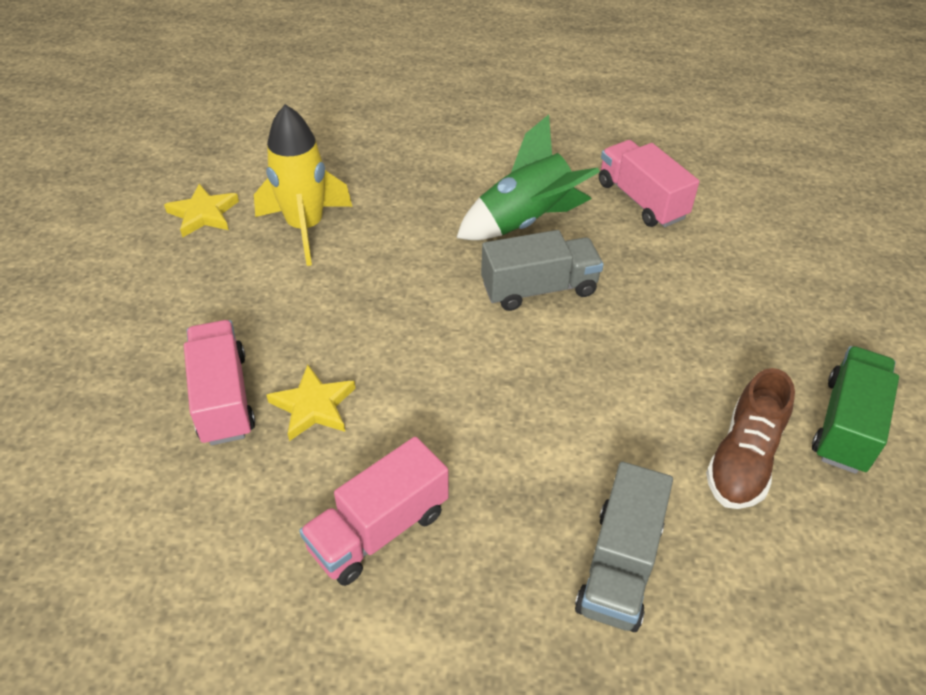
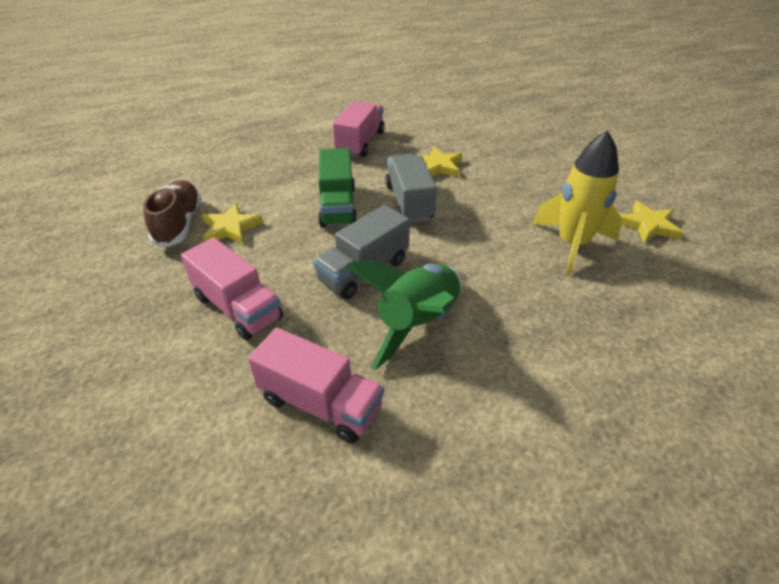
camera: 150 degrees right, 5 degrees down
pink truck [184,320,255,446] -> pink truck moved to [181,237,283,340]
grey truck [575,462,673,632] -> grey truck moved to [385,154,437,222]
green truck [812,346,899,474] -> green truck moved to [318,148,357,228]
none -> yellow star [202,203,263,245]

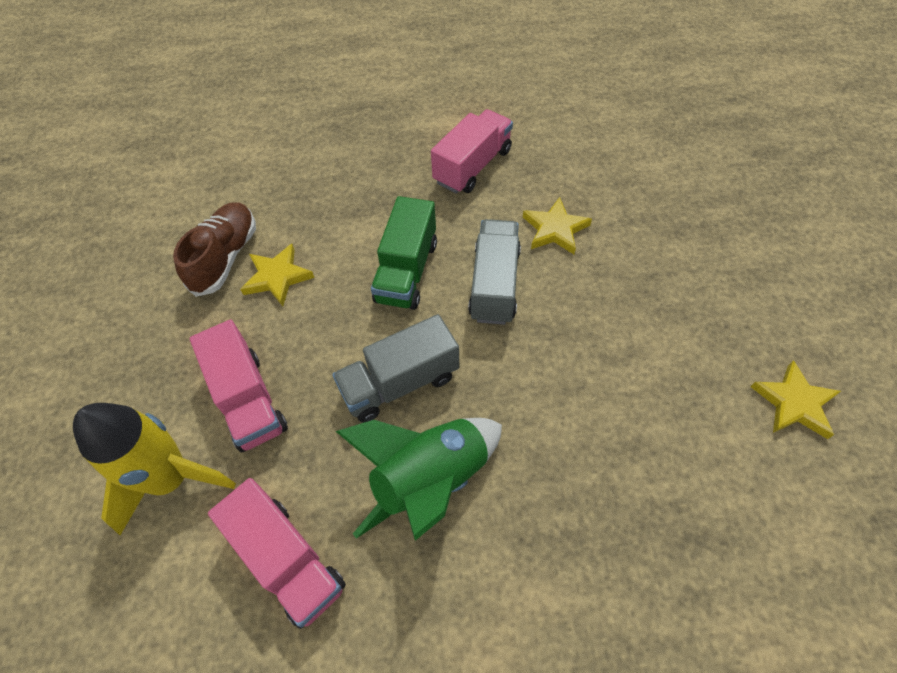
camera: 20 degrees right, 15 degrees up
yellow rocket [533,130,622,276] -> yellow rocket moved to [73,403,236,535]

